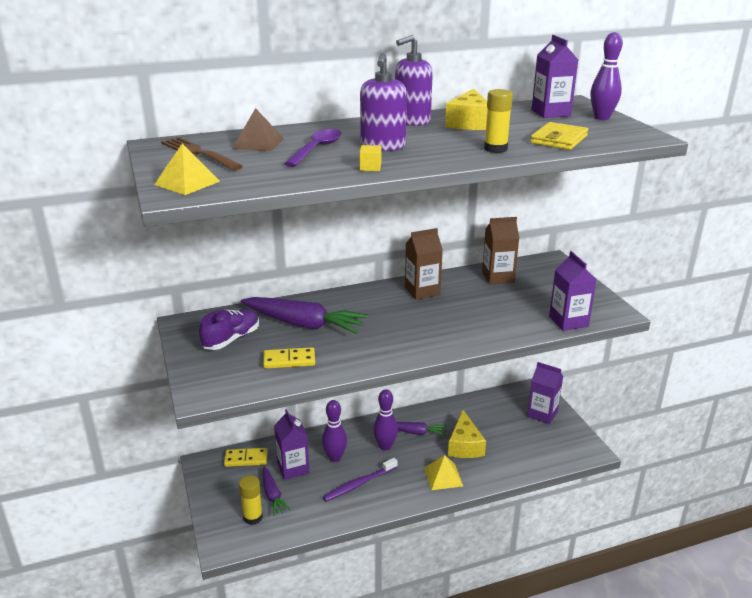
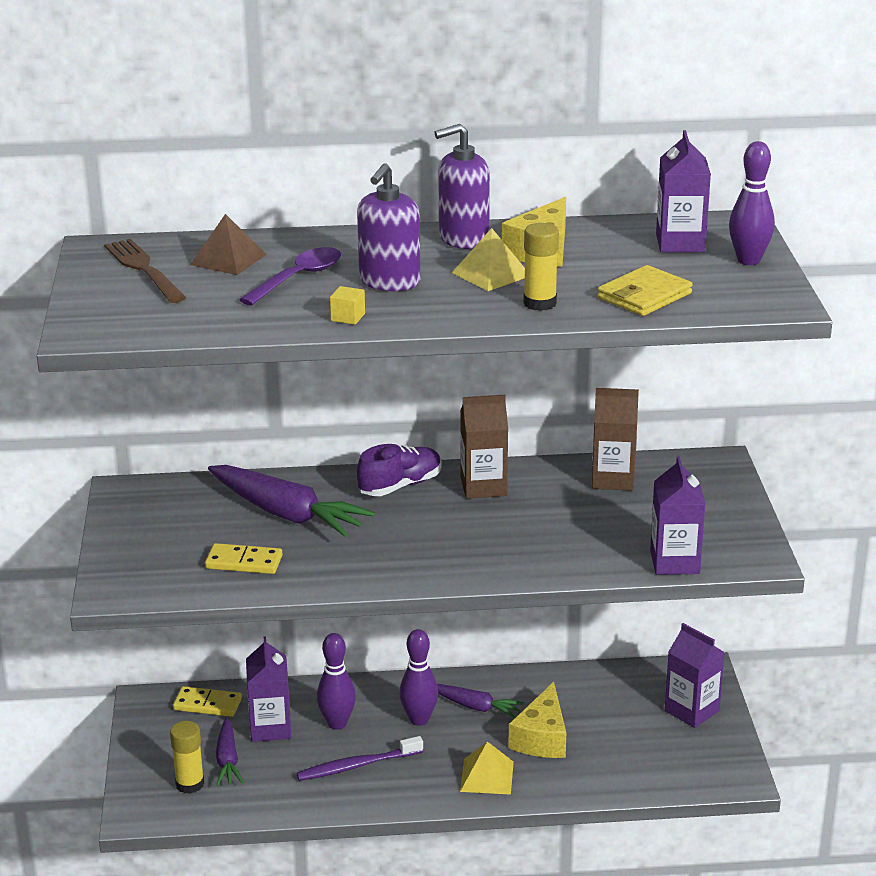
camera: 15 degrees right, 0 degrees up
yellow pyramid [154,144,220,195] -> yellow pyramid moved to [452,228,525,291]
purple shoe [199,309,259,350] -> purple shoe moved to [357,444,442,496]

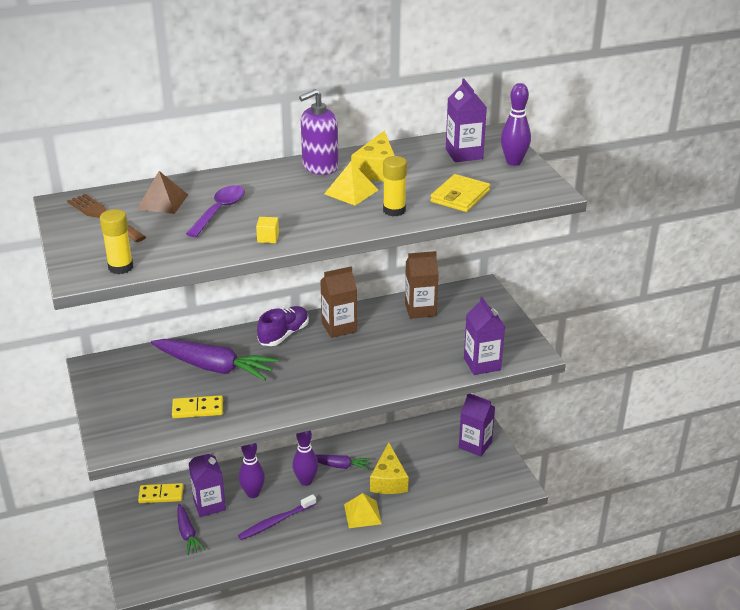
camera: 15 degrees left, 5 degrees up
yellow glue stick [170,721,204,794] -> yellow glue stick moved to [100,209,133,274]
purple soap dispenser [357,163,420,291] -> none

